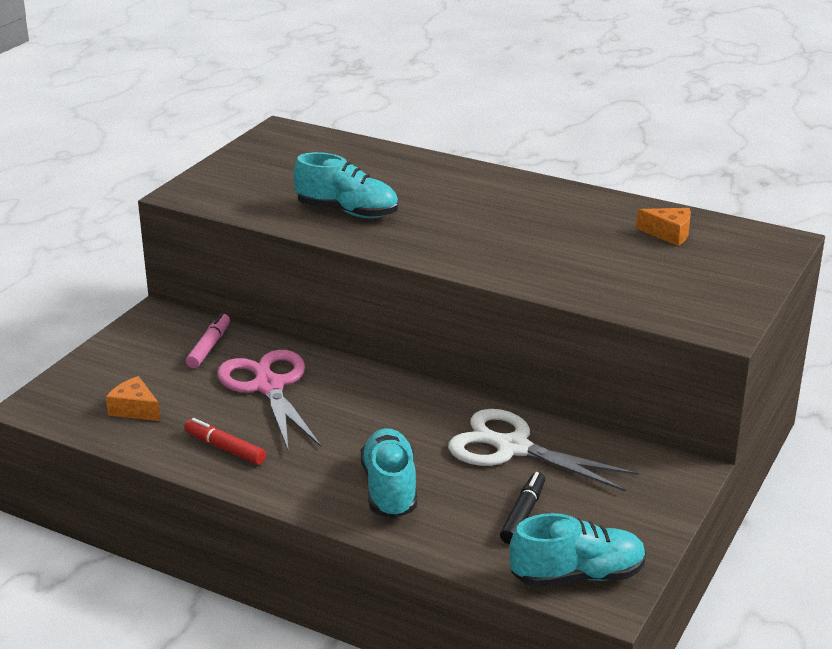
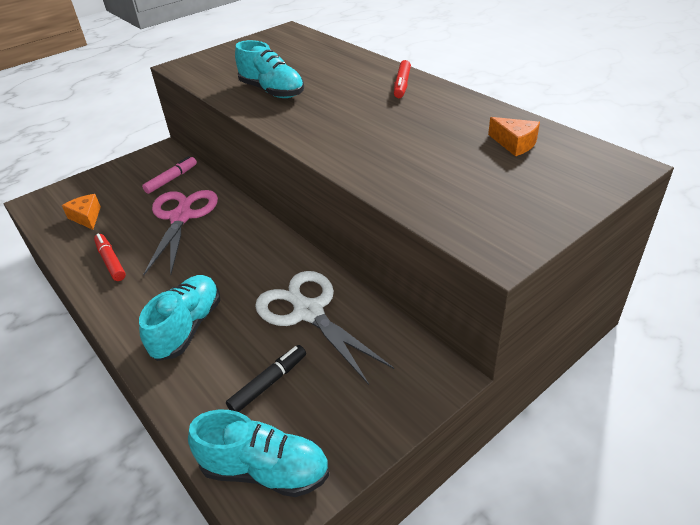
camera: 25 degrees right, 10 degrees up
none -> red marker [394,60,411,98]

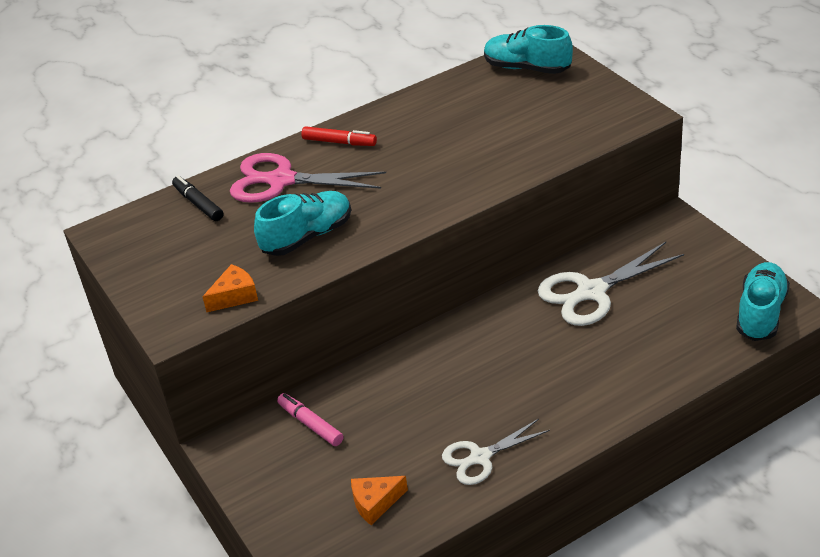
camera: 80 degrees left, 0 degrees up
red marker [94,233,126,281] -> white scissors [442,419,550,485]
turquoise shoe [139,275,220,361] -> turquoise shoe moved to [484,25,573,74]
pink scissors [143,190,218,275] -> pink scissors moved to [230,153,386,203]
black marker [226,345,306,412] -> black marker moved to [172,176,223,221]
orange cheese [488,117,540,156] -> orange cheese moved to [203,264,258,312]

